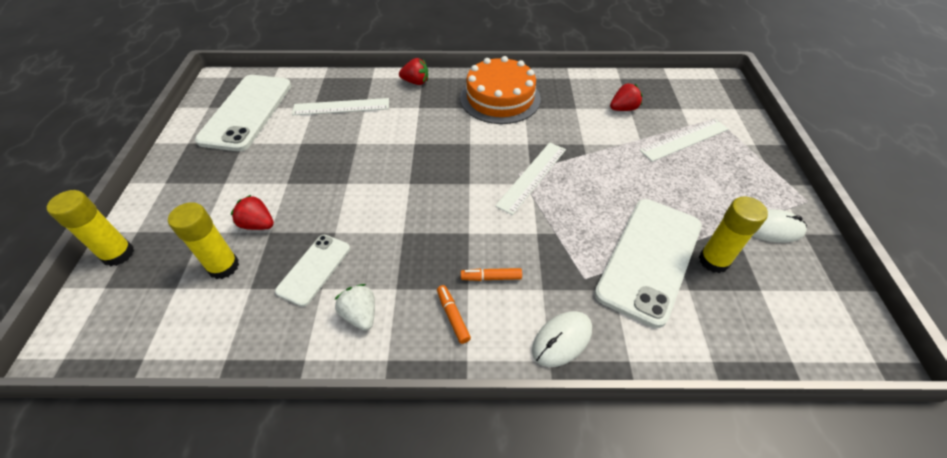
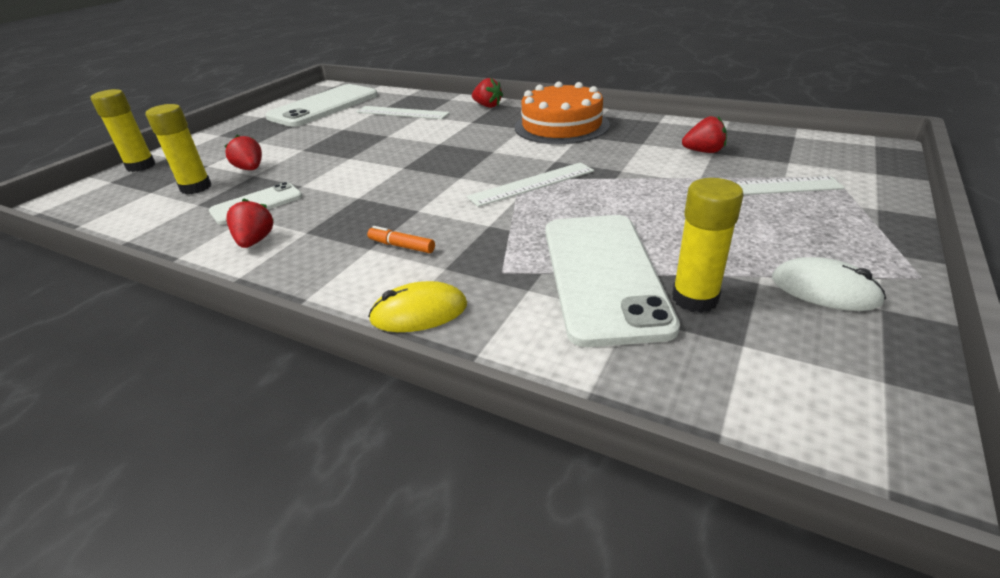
camera: 30 degrees right, 15 degrees down
white strawberry [334,284,375,331] -> red strawberry [226,198,274,248]
orange marker [437,285,471,344] -> none
white mouse [532,311,592,367] -> yellow mouse [368,281,467,332]
white phone [594,199,702,328] -> white phone turned 60 degrees counterclockwise [546,215,680,347]

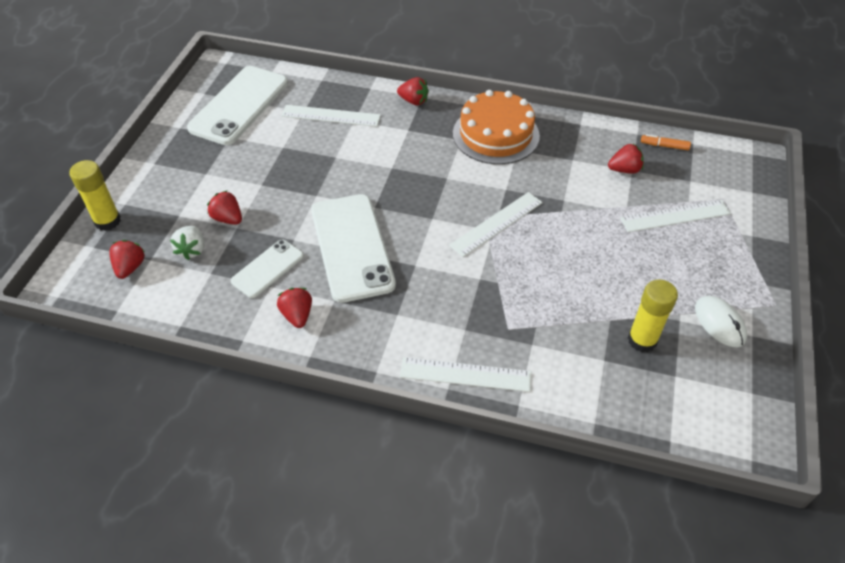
camera: 15 degrees left, 15 degrees up
yellow glue stick [146,104,211,194] -> white strawberry [170,226,204,260]
orange marker [367,226,435,253] -> orange marker moved to [641,134,691,150]
yellow mouse [368,281,467,332] -> white ruler [400,357,531,392]
white phone [546,215,680,347] -> white phone moved to [311,194,396,303]
white mouse [772,257,886,311] -> white mouse turned 45 degrees clockwise [695,296,747,347]
none -> red strawberry [109,240,145,279]

